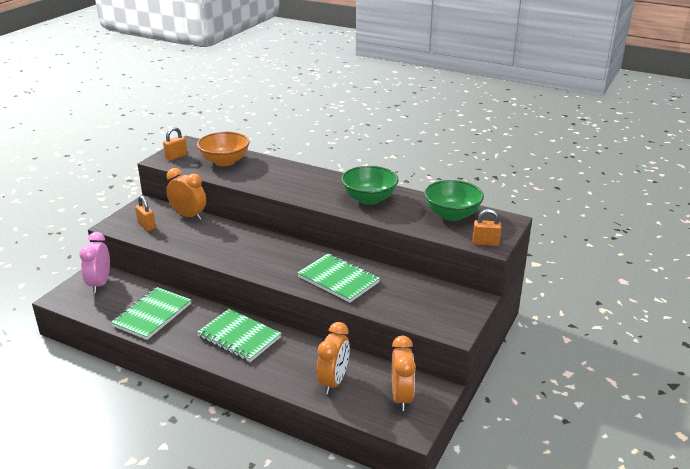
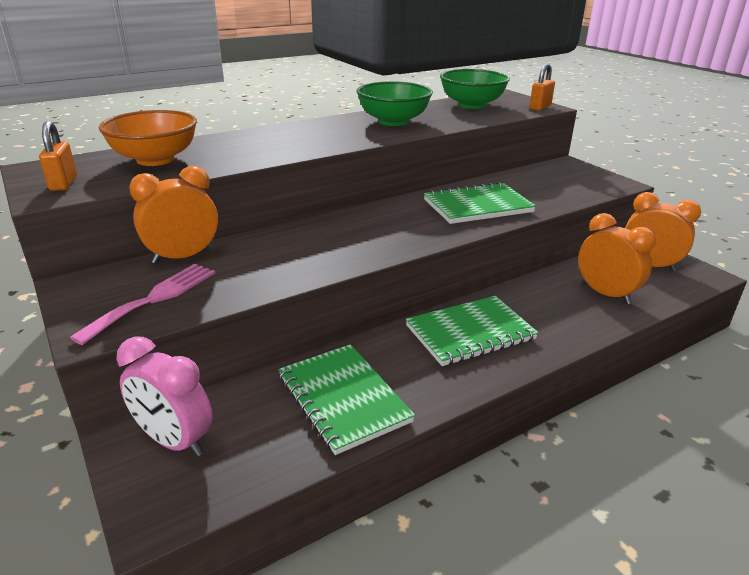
camera: 60 degrees left, 0 degrees up
orange padlock [135,196,156,231] -> pink fork [70,264,215,345]

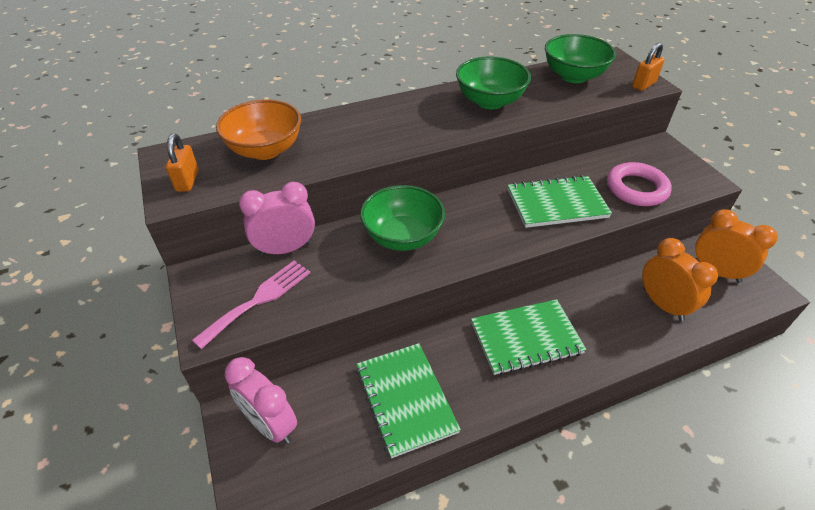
camera: 10 degrees right, 15 degrees up
orange clock [129,166,218,264] -> pink clock [239,182,315,256]
none -> green bowl [360,185,445,251]
none -> pink ring [607,162,672,206]

